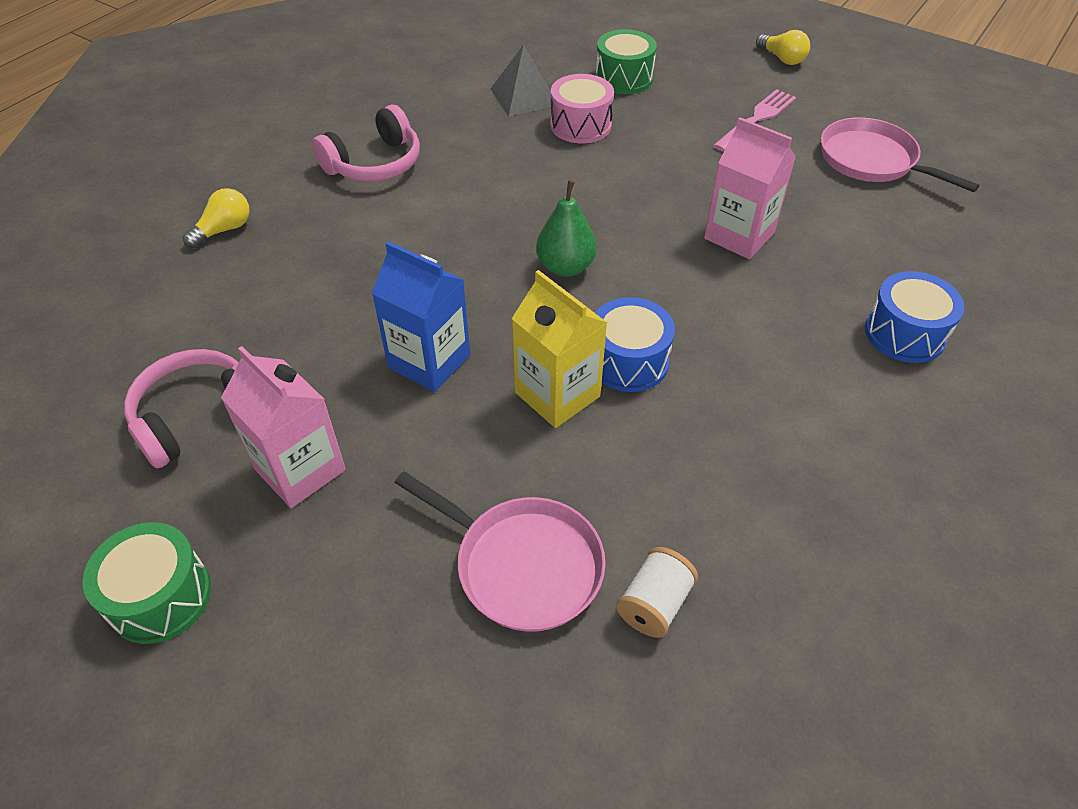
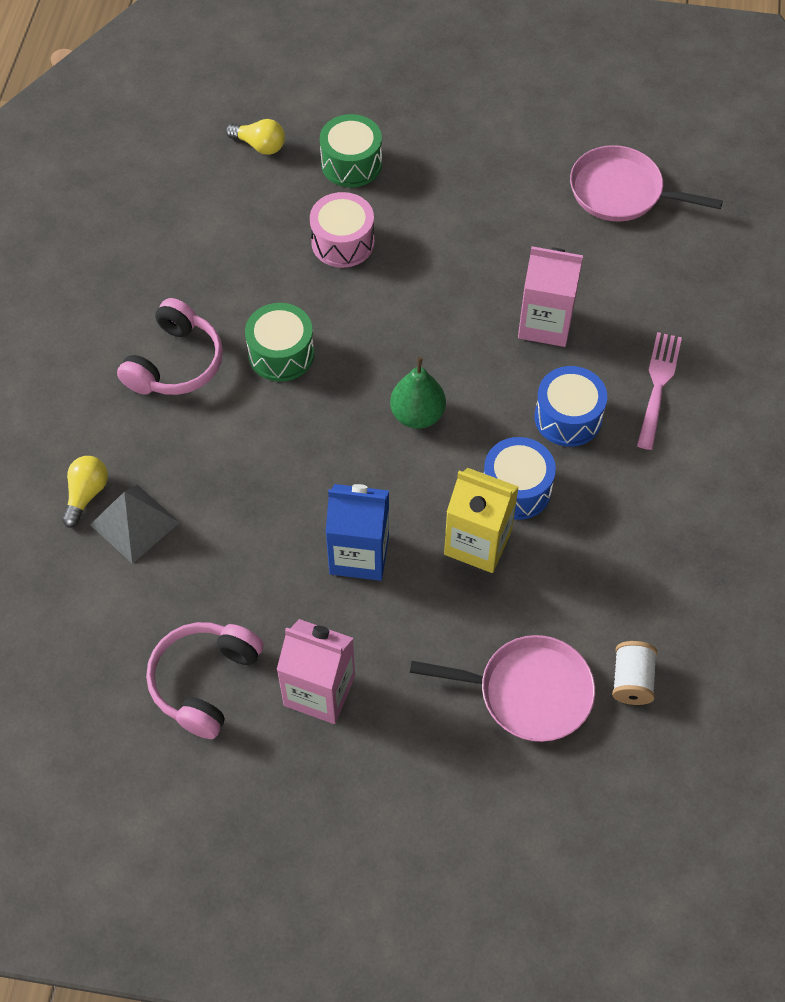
camera: 25 degrees left, 10 degrees up
green drum [82,522,211,644] -> green drum moved to [245,303,314,382]
grey pyramid [491,44,551,116] -> grey pyramid moved to [90,485,180,564]
pink fork [713,89,796,152] -> pink fork moved to [637,332,682,450]
yellow light bulb [756,30,810,65] -> yellow light bulb moved to [226,119,285,155]
blue drum [865,271,965,363] -> blue drum moved to [534,366,607,447]

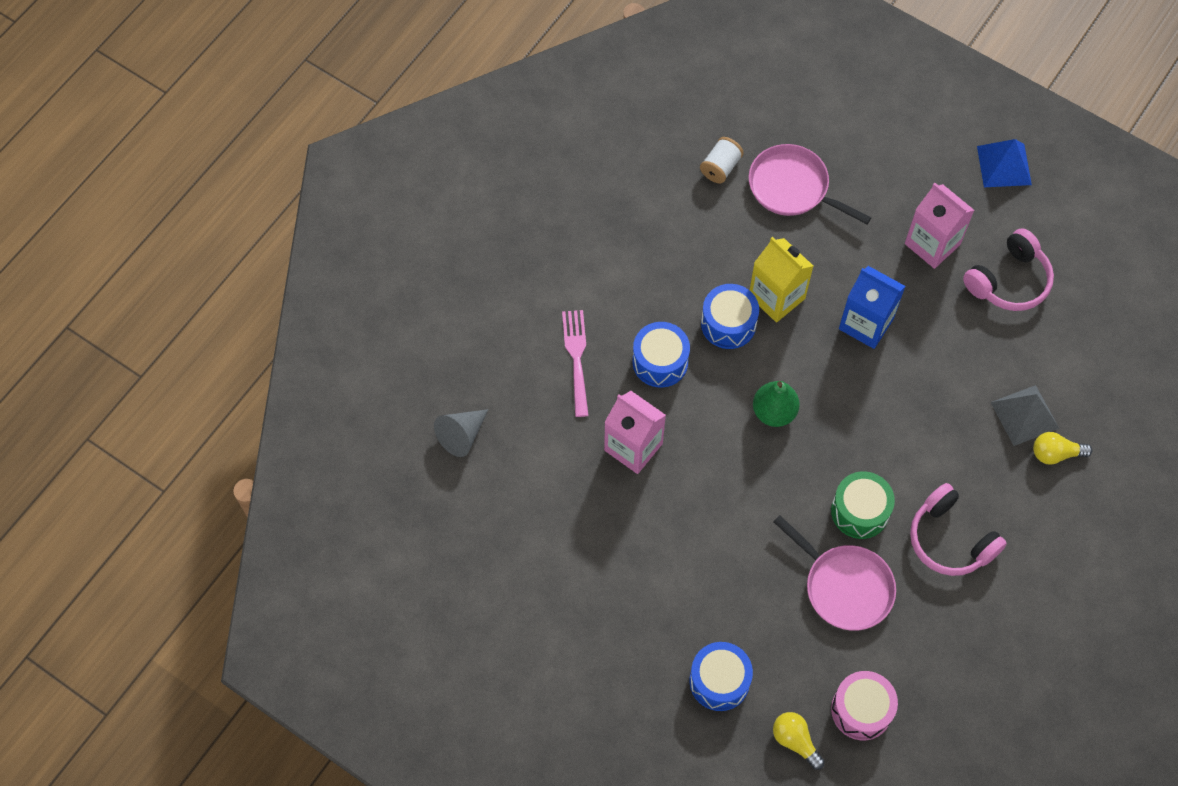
camera: 155 degrees left, 5 degrees up
yellow light bulb [62,456,108,528] -> yellow light bulb turned 45 degrees clockwise [1033,432,1092,465]
pink headphones [117,298,223,395] -> pink headphones turned 90 degrees counterclockwise [910,483,1007,576]
pink drum [310,192,374,268] -> pink drum moved to [831,671,898,740]
green drum [320,114,382,187] -> blue drum [689,642,753,711]
pink pan [570,145,723,222] -> pink pan moved to [773,515,896,631]
pink fork [637,332,682,450] -> pink fork turned 135 degrees clockwise [562,310,589,417]
none -> grey cone [434,409,488,457]
none -> blue pyramid [977,139,1032,187]

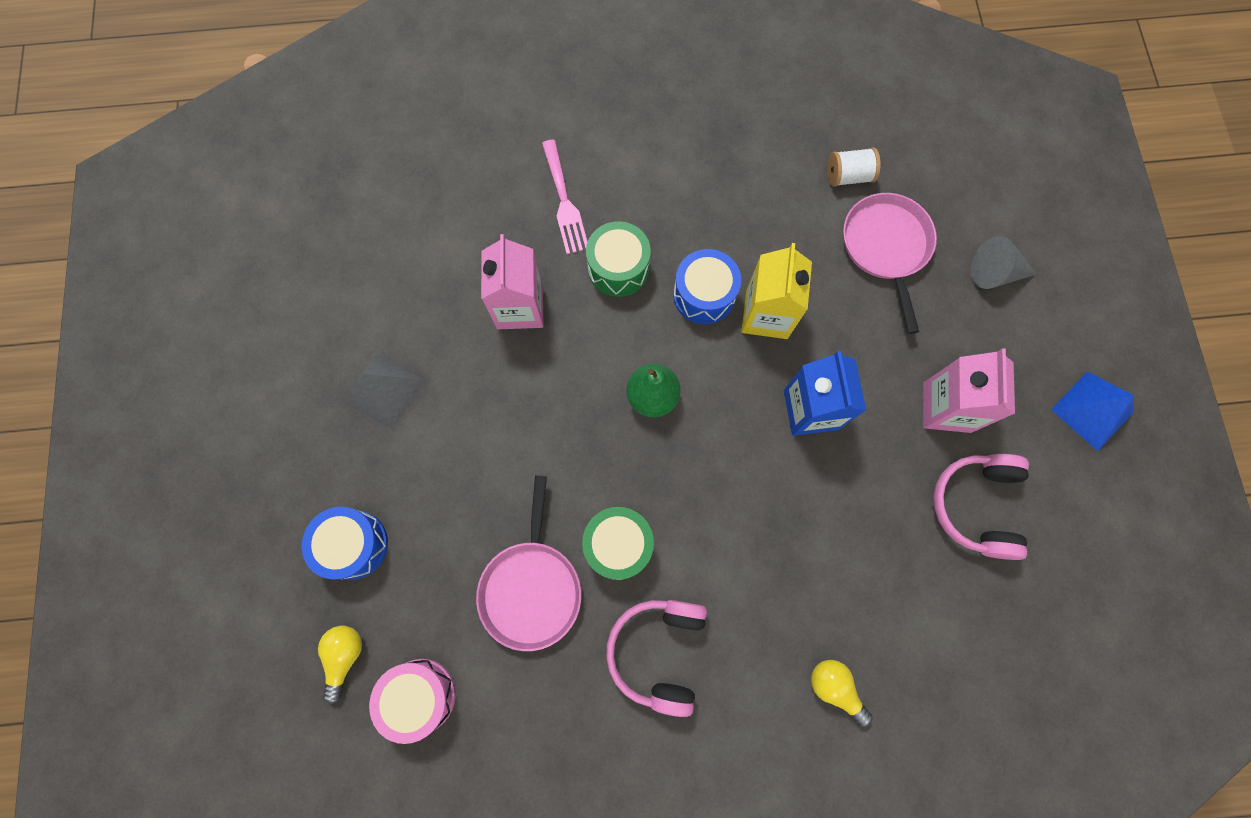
camera: 50 degrees right, 10 degrees up
grey cone [434,409,488,457] -> grey cone moved to [971,236,1037,289]
pink fork [562,310,589,417] -> pink fork turned 120 degrees clockwise [542,140,587,255]
blue drum [632,322,690,388] -> green drum [586,221,651,297]
pink headphones [963,228,1054,311] -> pink headphones turned 90 degrees clockwise [933,454,1029,560]
grey pyramid [990,385,1060,446] -> grey pyramid moved to [344,354,424,429]

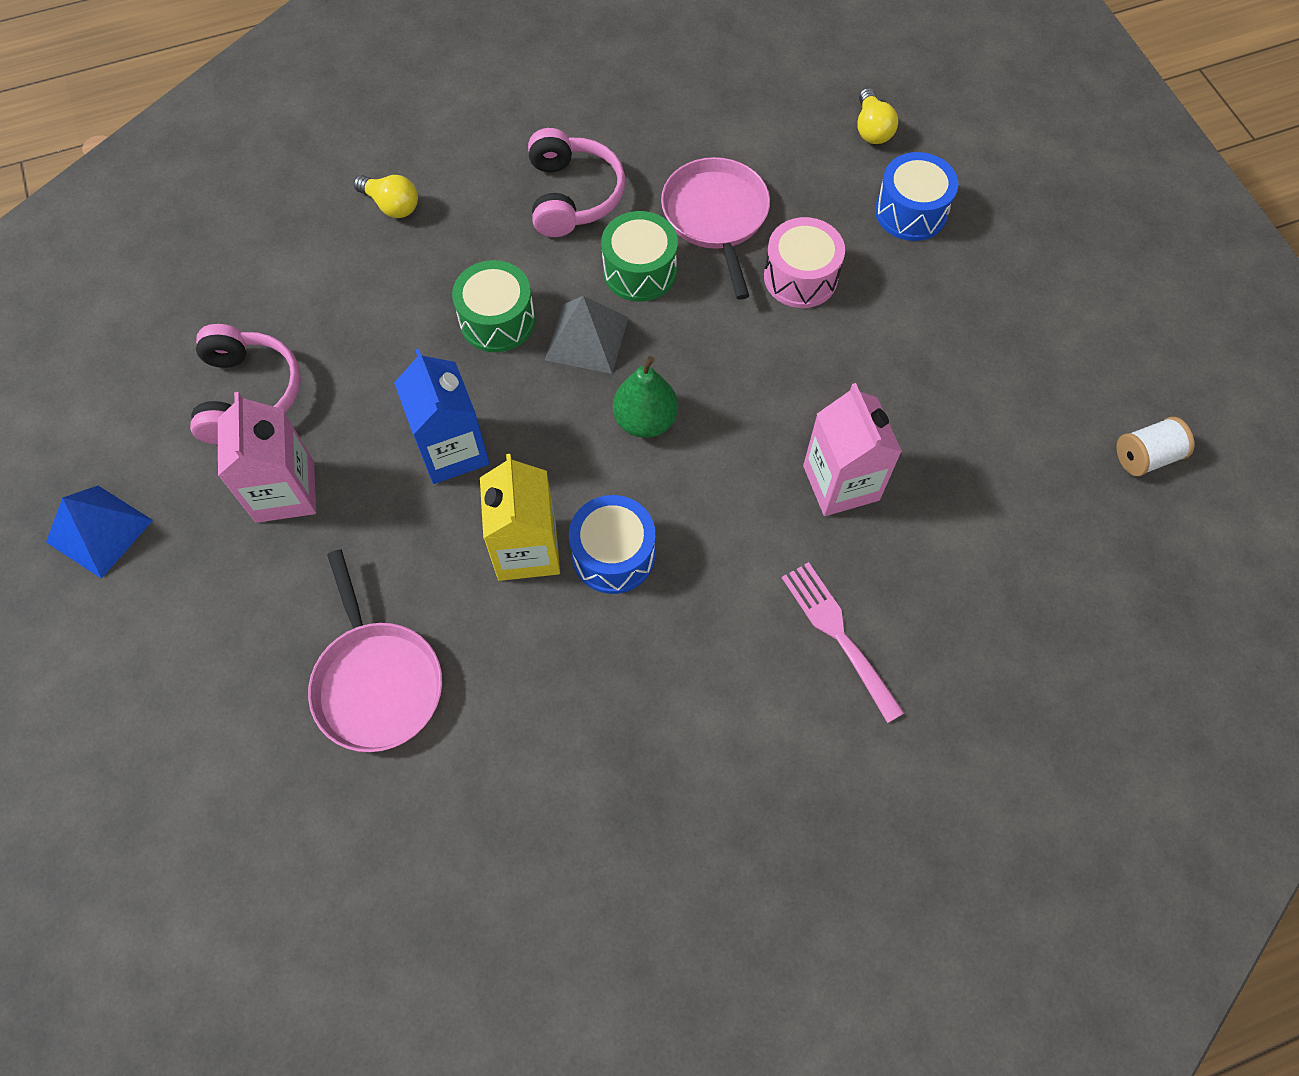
camera: 165 degrees right, 10 degrees down
grey pyramid [344,354,424,429] -> grey pyramid moved to [545,296,629,374]
pink drum [369,659,456,744] -> pink drum moved to [764,217,845,308]
green drum [586,221,651,297] -> green drum moved to [452,260,535,352]
white spool [827,147,881,187] -> white spool moved to [1116,417,1194,476]
grey cone [971,236,1037,289] -> none

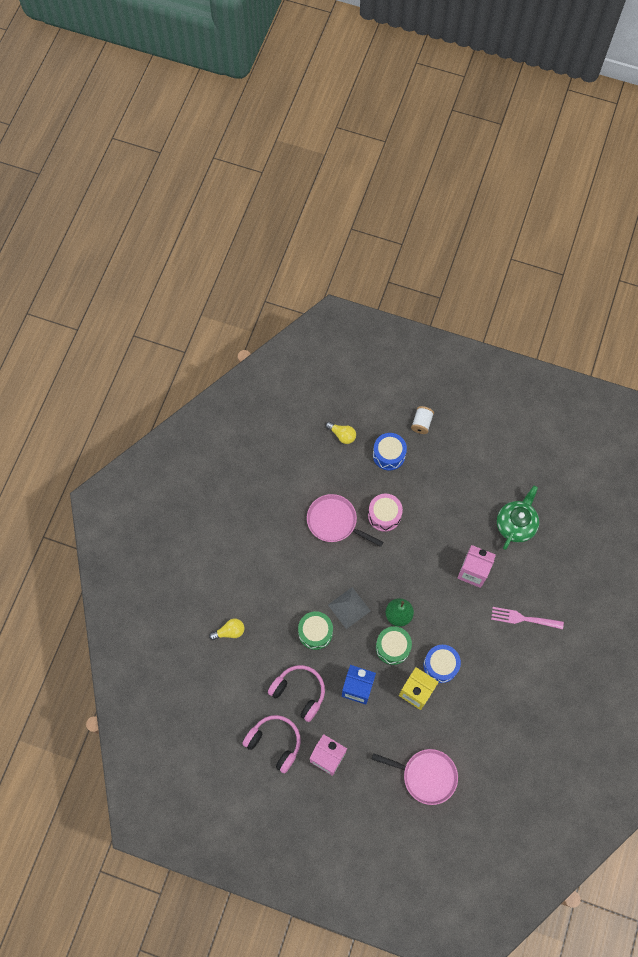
camera: 50 degrees left, 5 degrees up
blue pyramid [46,486,153,579] -> none
pink headphones [528,128,625,237] -> pink headphones moved to [268,665,325,722]
green drum [601,211,678,302] -> green drum moved to [376,626,412,665]
white spool [1116,417,1194,476] -> white spool moved to [411,406,434,434]
none -> green teapot [497,486,539,550]

